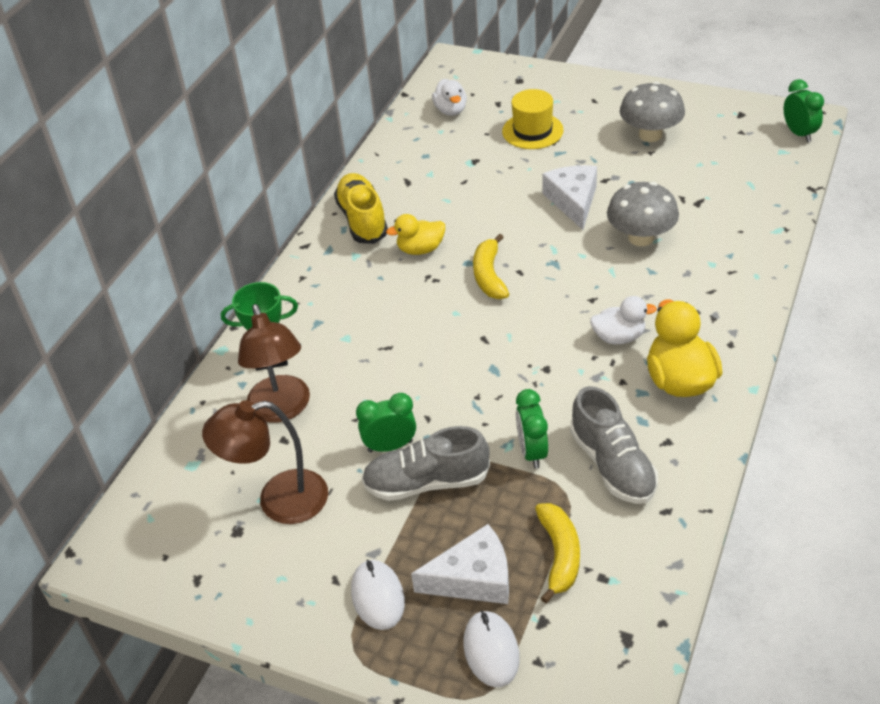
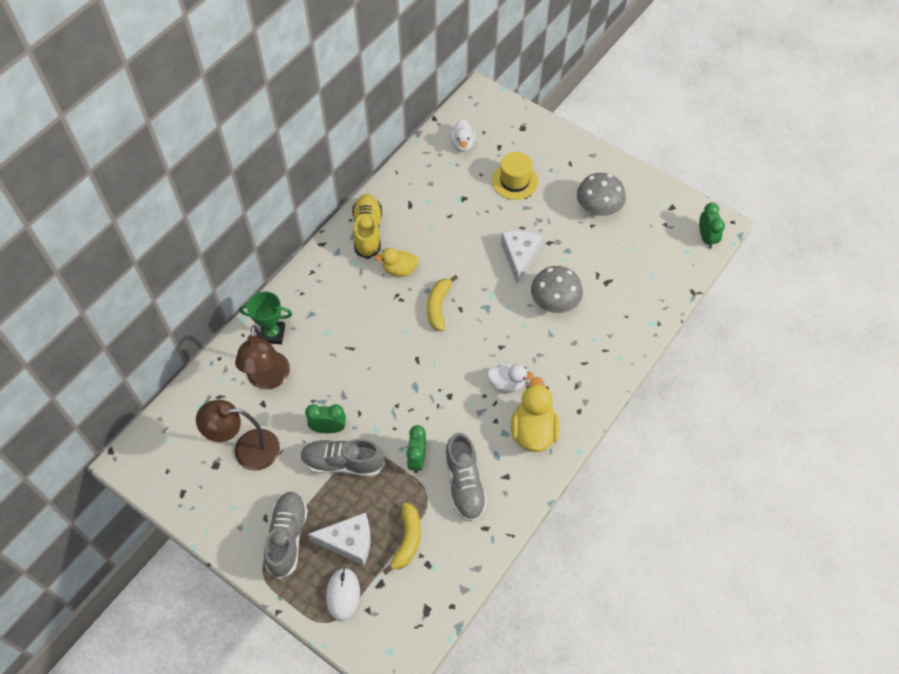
camera: 10 degrees right, 15 degrees up
white mouse [351,559,405,630] -> grey shoe [264,492,308,579]

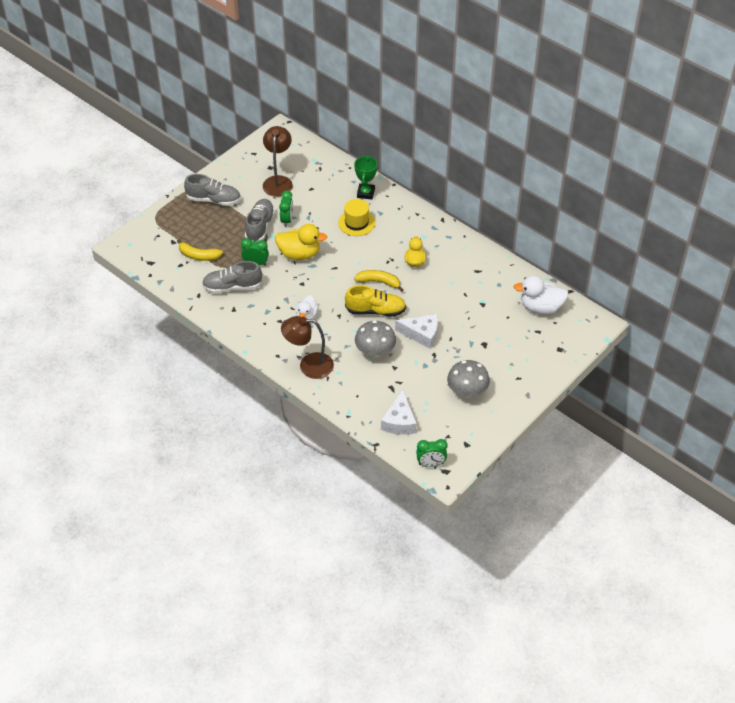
camera: 95 degrees right, 10 degrees down
brown lamp [235,325,290,389] -> brown lamp moved to [281,316,334,379]
white cheese [308,512,371,566] -> white cheese moved to [381,390,417,435]
white mouse [326,567,360,621] -> none
yellow shoe [352,194,382,259] -> yellow shoe moved to [345,285,406,317]
white duck [450,119,476,152] -> white duck [514,275,568,314], size x1.58
yellow hat [492,152,538,200] -> yellow hat moved to [338,199,375,236]
yellow duck [511,377,560,452] -> yellow duck moved to [275,224,327,260]

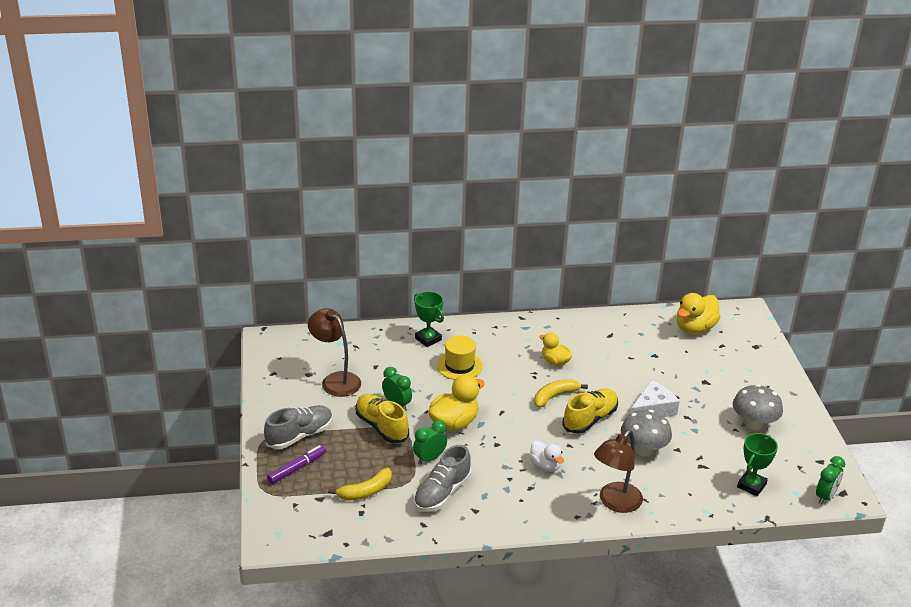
camera: 50 degrees left, 15 degrees down
grey shoe [245,199,275,242] -> yellow shoe [355,394,409,443]
white cheese [381,390,417,435] -> green trophy [737,433,778,496]
white duck [514,275,568,314] -> yellow duck [677,293,720,334]
none -> purple marker [267,445,326,484]

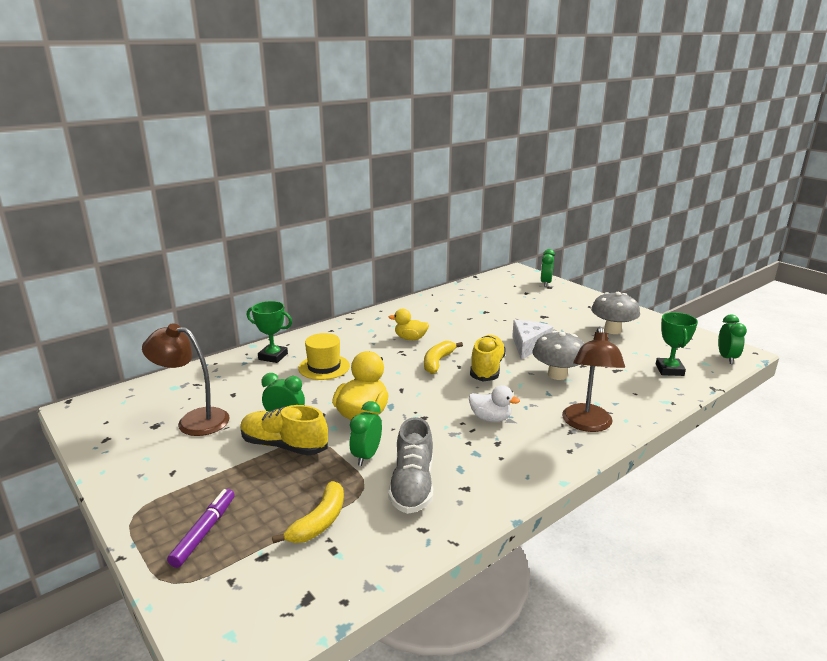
camera: 30 degrees left, 10 degrees down
grey shoe [264,405,333,449] -> none
yellow duck [677,293,720,334] -> none
none -> green clock [540,249,555,287]

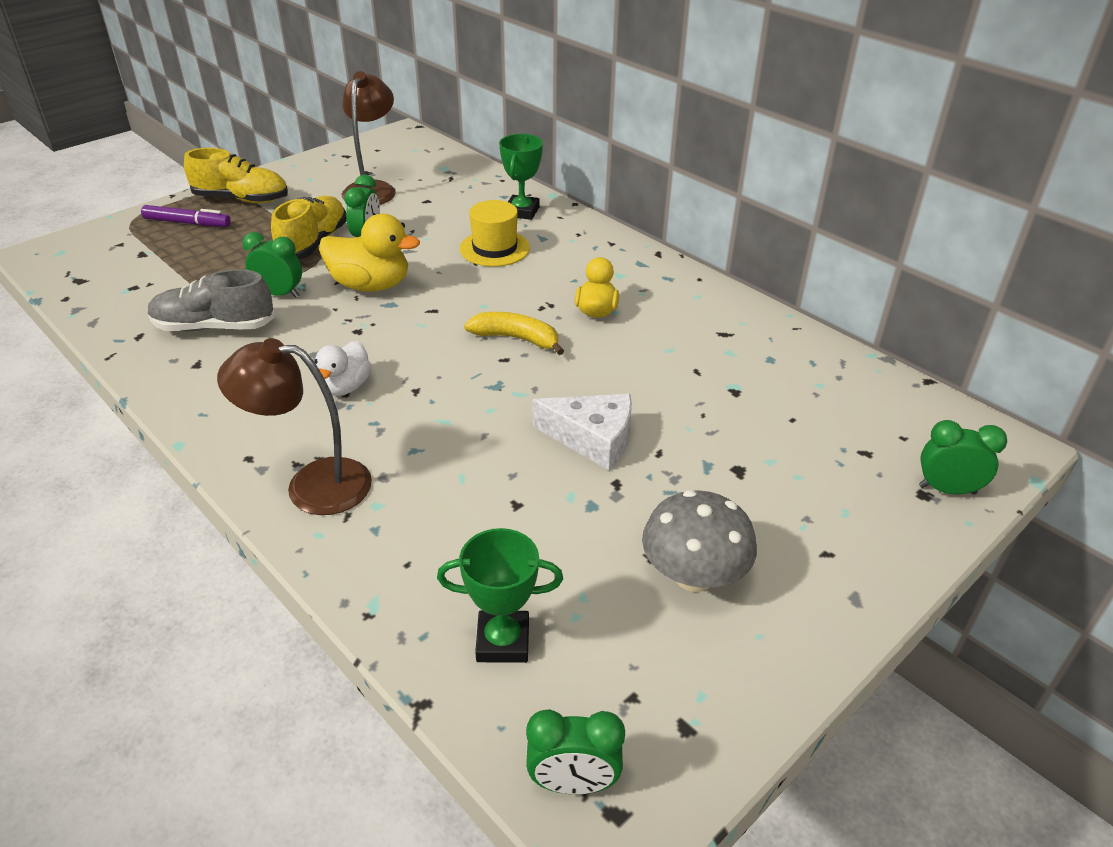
camera: 85 degrees right, 15 degrees up
yellow banana [272,481,344,544] -> none
yellow shoe [470,335,506,382] -> yellow shoe moved to [184,148,288,203]
grey mushroom [532,331,584,380] -> none

